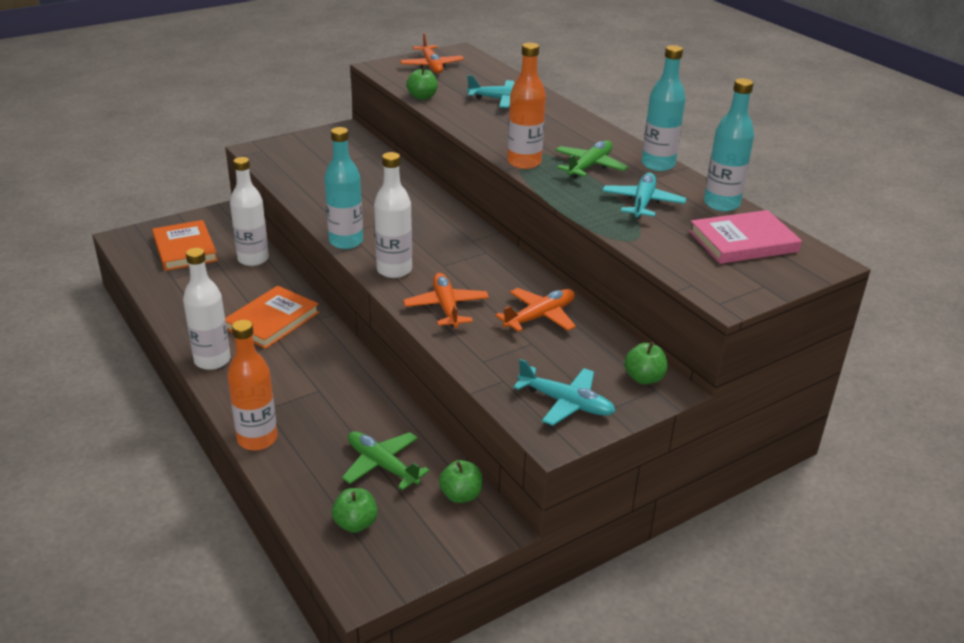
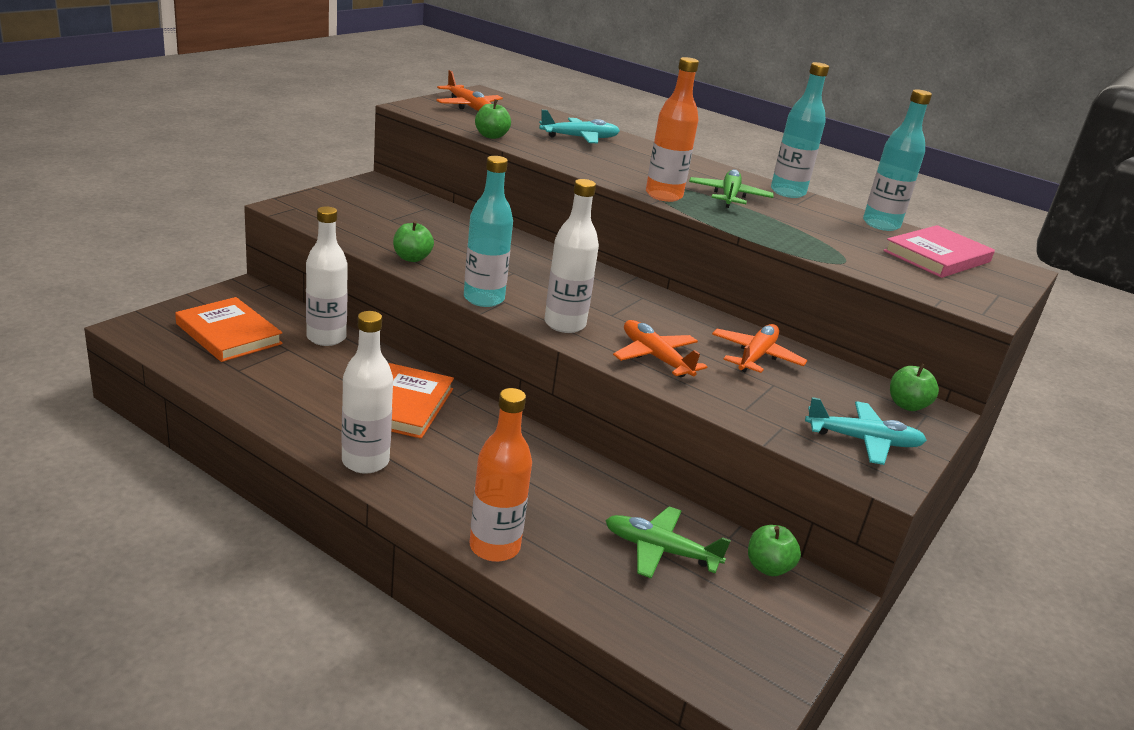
camera: 25 degrees left, 5 degrees down
green apple [332,488,378,533] -> green apple moved to [393,221,434,262]
turquoise plane [602,172,686,219] -> none

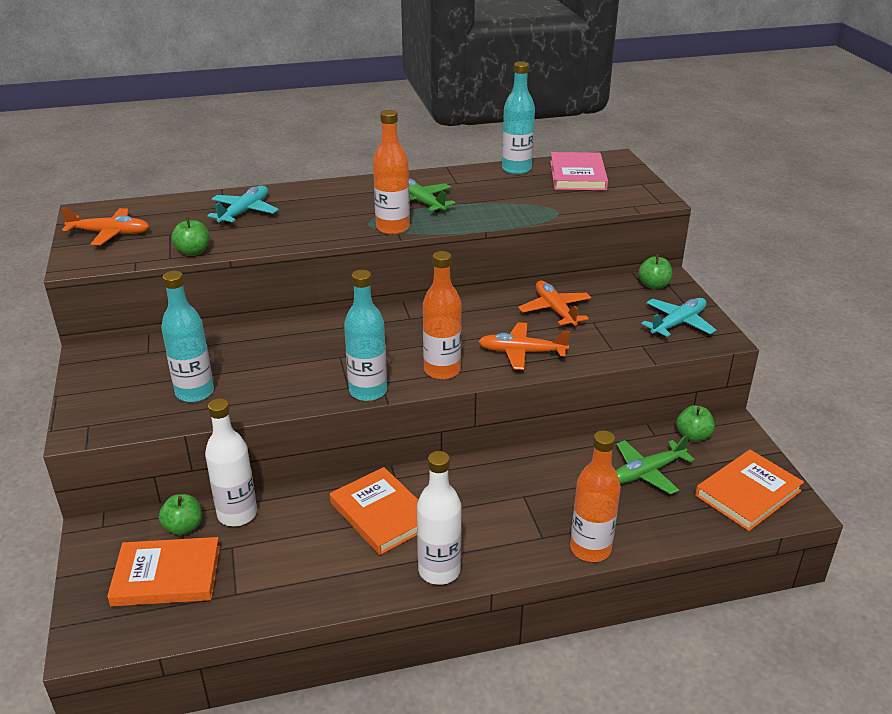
camera: 45 degrees left, 5 degrees up
green apple [393,221,434,262] -> green apple moved to [159,494,202,535]
white bottle [545,179,599,333] -> orange bottle [423,251,462,379]
turquoise bottle [771,62,829,198] -> turquoise bottle moved to [161,271,214,402]
none -> orange book [695,450,804,531]

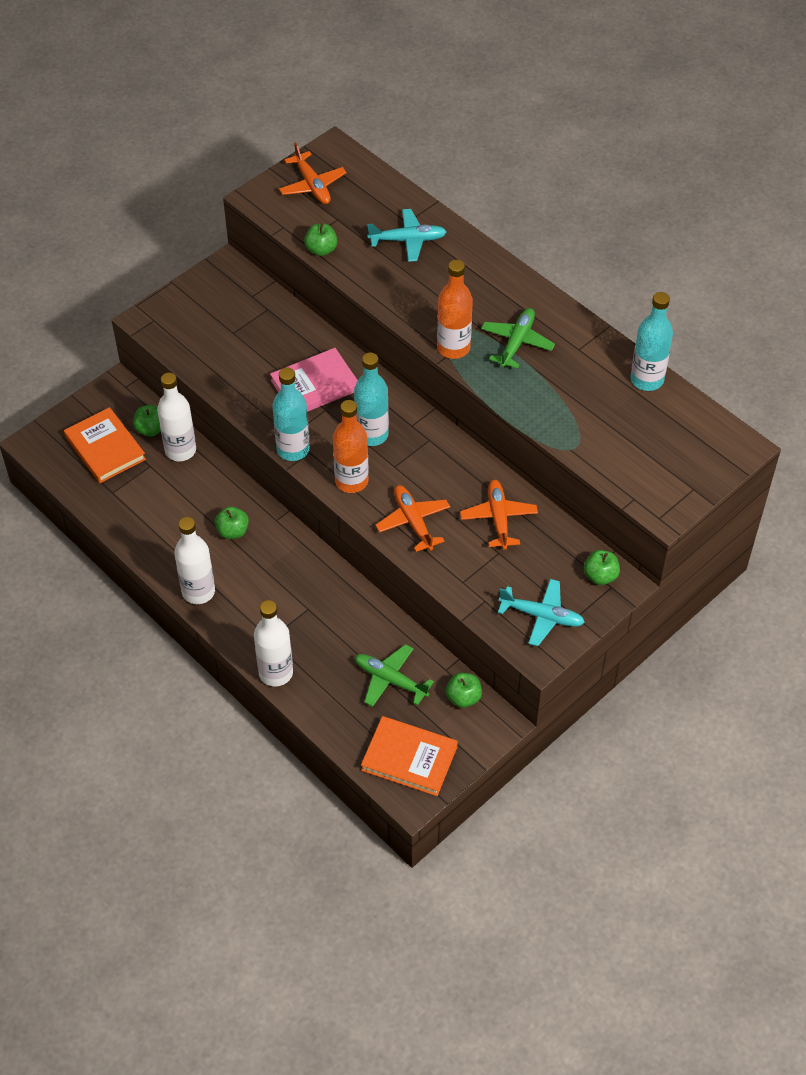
camera: 60 degrees right, 20 degrees up
turquoise bottle [161,271,214,402] -> turquoise bottle moved to [354,353,389,446]
orange book [330,467,418,555] -> green apple [215,506,249,539]
orange plane [518,281,591,326] -> orange plane turned 45 degrees counterclockwise [460,480,538,550]
pink book [550,152,608,190] -> pink book moved to [270,348,358,412]
orange bottle [570,431,621,562] -> white bottle [254,600,293,686]

